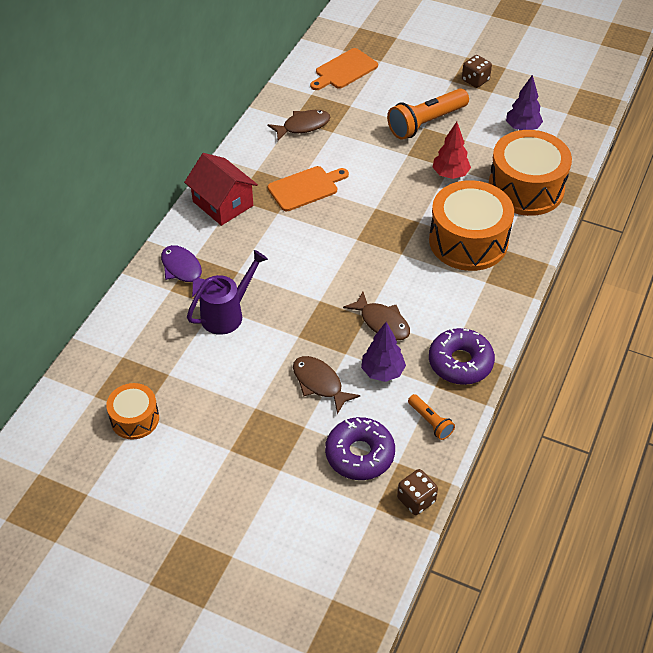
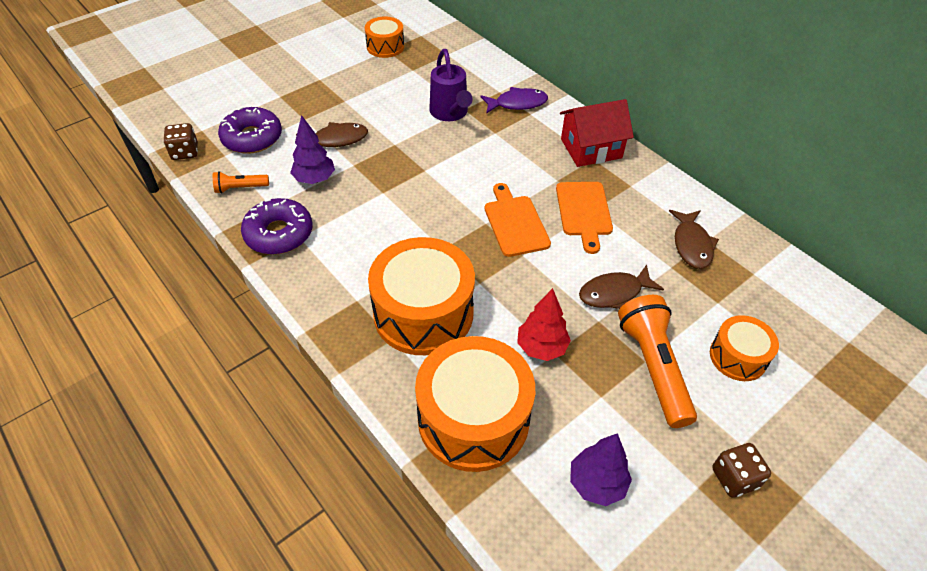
camera: 115 degrees right, 0 degrees up
orange cutting board [310,48,378,90] -> orange cutting board moved to [485,183,551,257]
brown fish [343,292,410,340] -> brown fish moved to [579,265,664,309]
none -> orange drum [710,315,779,381]

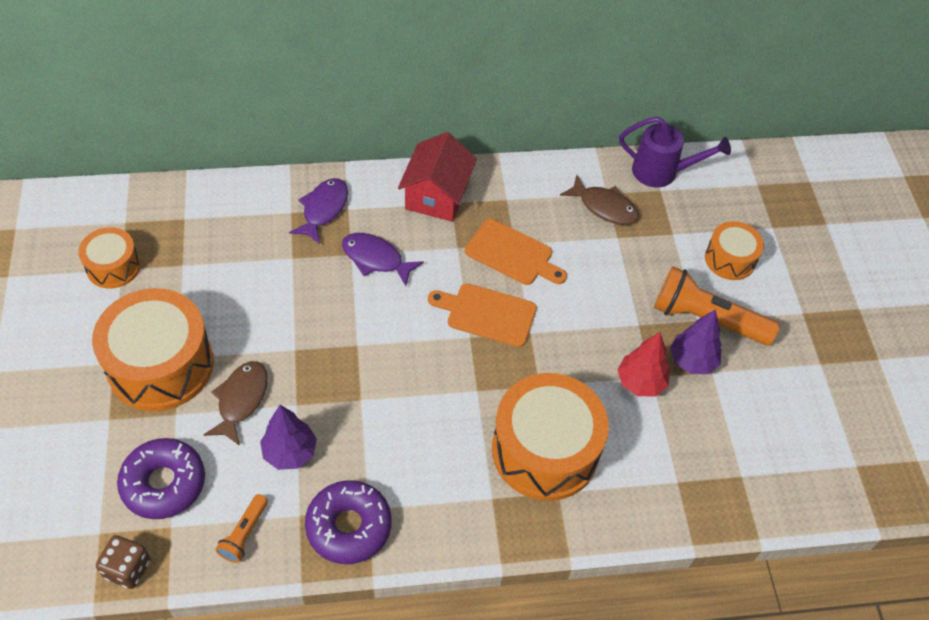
camera: 60 degrees left, 5 degrees up
orange drum [415,336,535,472] -> orange drum moved to [92,288,214,411]
purple watering can [429,49,473,121] -> purple watering can moved to [619,117,731,188]
purple tree [570,433,632,506] -> purple tree moved to [670,309,721,374]
brown fish [579,265,664,309] -> none
brown dice [712,443,771,498] -> none
none -> purple fish [342,233,424,286]

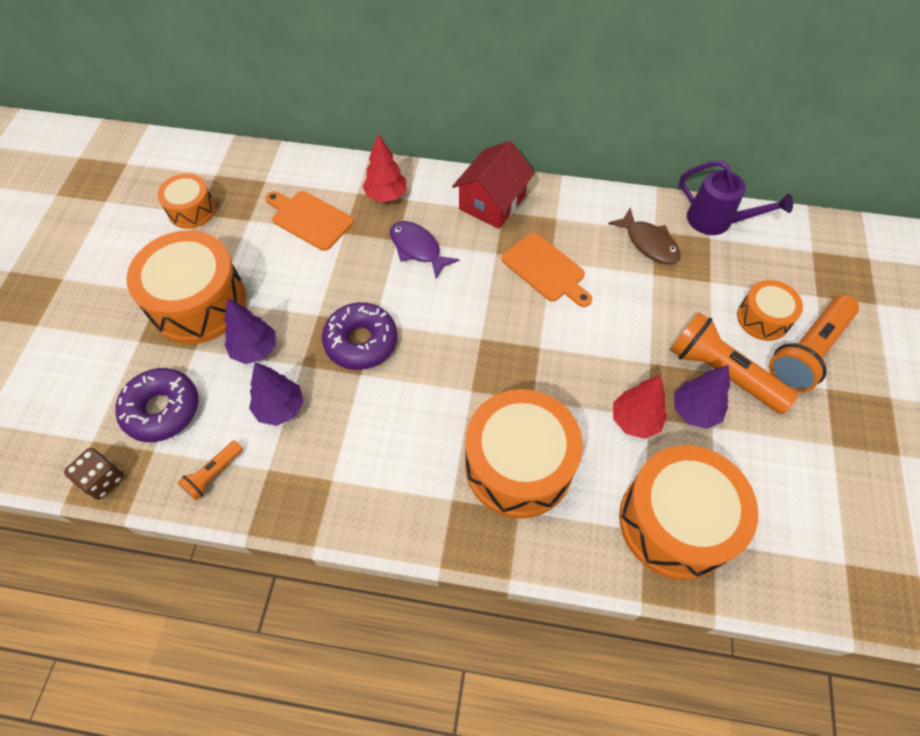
camera: 20 degrees right, 5 degrees up
brown fish [203,361,268,446] -> purple tree [224,298,275,364]
purple fish [289,178,348,244] -> red tree [362,134,406,202]
purple donut [305,480,392,564] -> purple donut moved to [322,302,397,370]
orange cutting board [428,283,537,347] -> orange cutting board moved to [265,191,354,251]
none -> orange drum [619,445,758,580]
none -> orange flashlight [769,295,859,392]

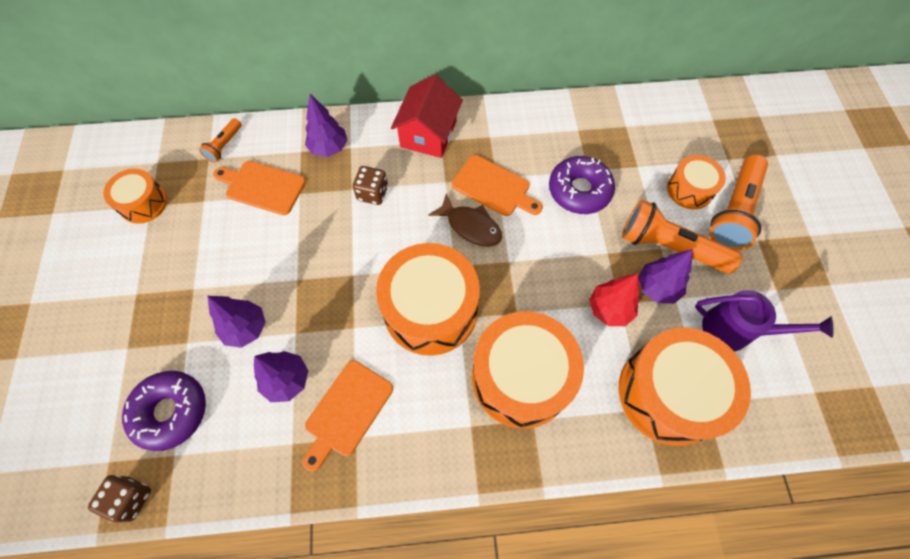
camera: 15 degrees left, 5 degrees up
orange drum [127,230,247,344] -> orange drum moved to [376,243,480,356]
orange flashlight [177,441,243,501] -> orange flashlight moved to [199,118,242,163]
purple donut [322,302,397,370] -> purple donut moved to [549,156,615,214]
red tree [362,134,406,202] -> purple tree [305,94,348,157]
purple fish [390,221,459,278] -> brown dice [353,166,388,205]
brown fish [608,208,681,264] -> brown fish moved to [428,193,502,247]
purple watering can [679,161,793,235] -> purple watering can moved to [695,290,833,351]
none -> orange cutting board [303,360,393,471]

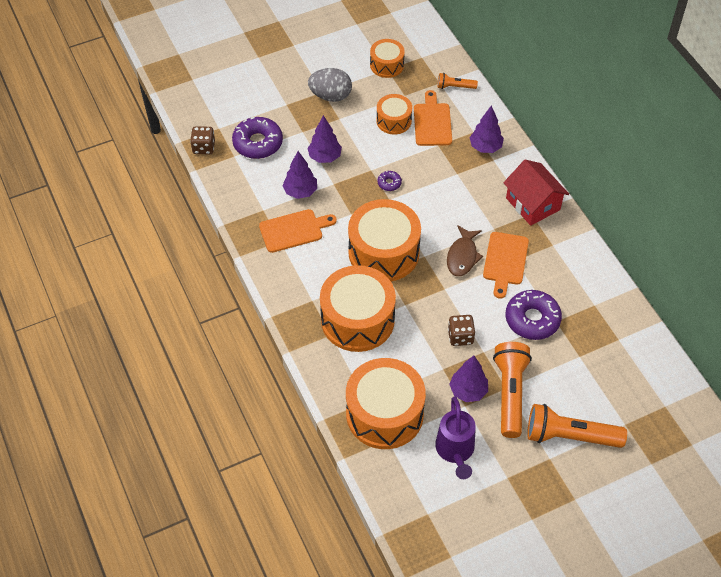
camera: 70 degrees right, 10 degrees down
orange cutting board [303,360,393,471] -> orange cutting board turned 150 degrees clockwise [259,209,337,253]
brown dice [353,166,388,205] -> brown dice moved to [448,315,475,346]
red house [391,74,463,158] -> red house turned 60 degrees clockwise [503,160,569,226]
red tree [589,274,640,326] -> none
orange drum [667,155,726,209] -> orange drum moved to [376,94,412,135]
none -> grey egg [308,68,352,102]
none -> purple donut [378,171,402,191]

